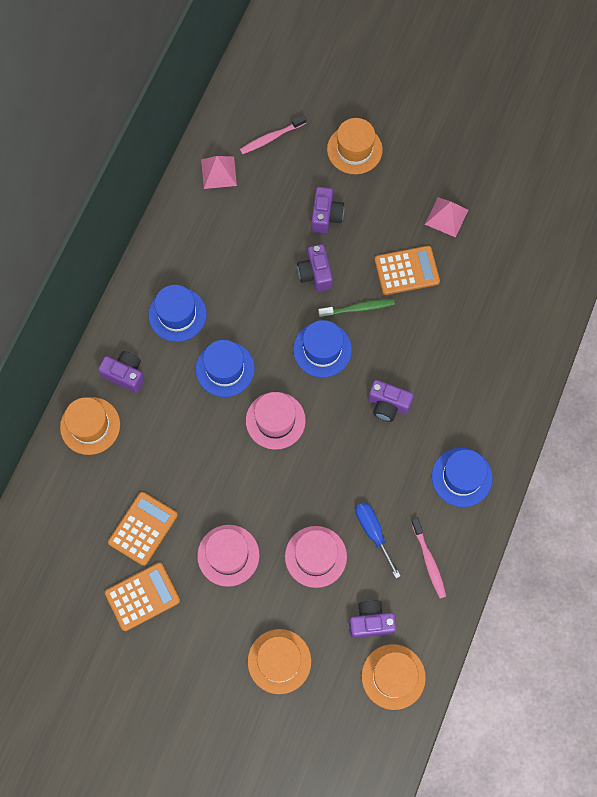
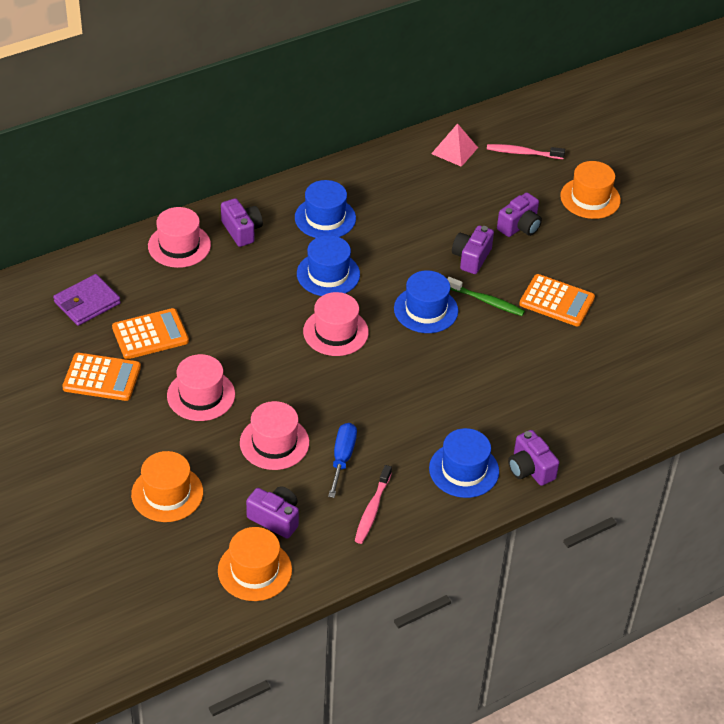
camera: 35 degrees right, 25 degrees down
orange hat [60,397,120,455] -> pink hat [148,207,211,268]
purple camera [368,380,414,422] -> purple camera moved to [508,430,559,486]
pink pyramid [425,197,468,237] -> none
none -> purple wallet [53,274,121,326]

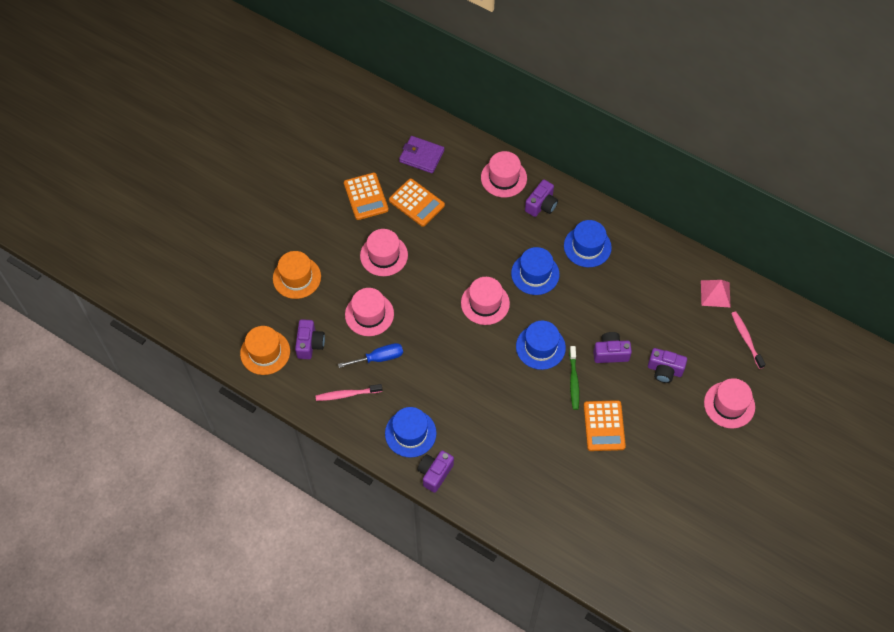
camera: 65 degrees right, 15 degrees up
orange hat [560,161,621,219] -> pink hat [704,378,755,428]

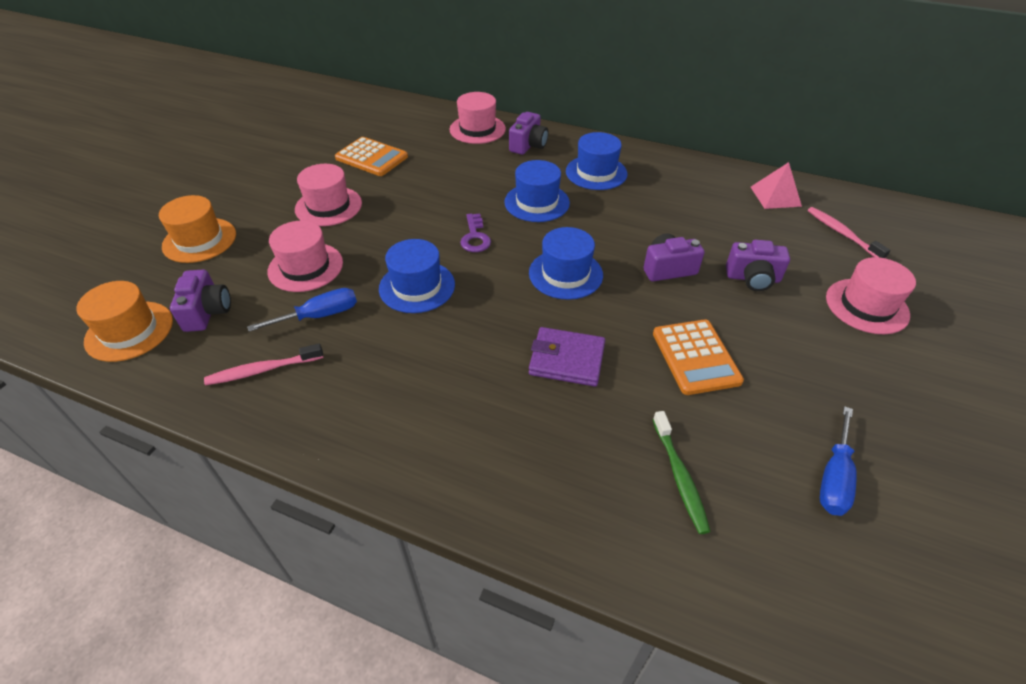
camera: 10 degrees left, 15 degrees down
orange calculator [344,173,389,220] -> none
blue hat [385,407,437,458] -> blue hat moved to [379,239,455,313]
purple wallet [399,136,444,173] -> purple wallet moved to [529,327,605,387]
purple camera [417,450,454,493] -> none
pink hat [461,277,510,325] -> purple key [460,214,491,252]
green toothbrush [569,346,579,410] -> green toothbrush moved to [653,411,711,534]
none -> blue screwdriver [820,406,857,516]

